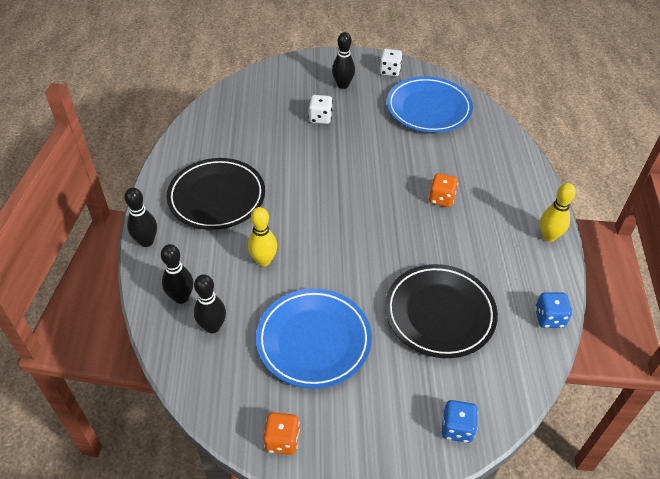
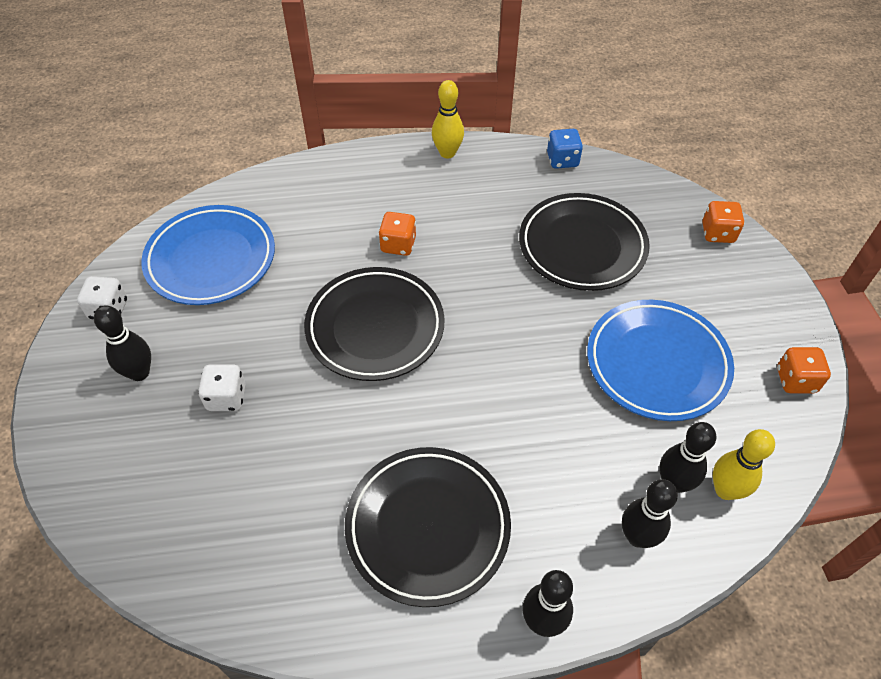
camera: 95 degrees left, 5 degrees up
yellow bowling pin [248,207,277,266] -> yellow bowling pin moved to [713,429,775,500]
blue dice [442,400,478,443] -> orange dice [702,201,744,243]
none -> black plate [304,267,445,381]

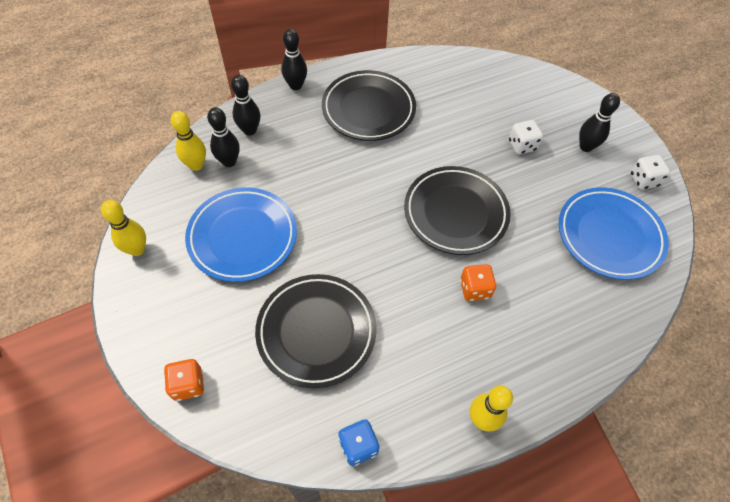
camera: 160 degrees right, 5 degrees up
orange dice [777,347,831,393] -> yellow bowling pin [101,200,146,256]

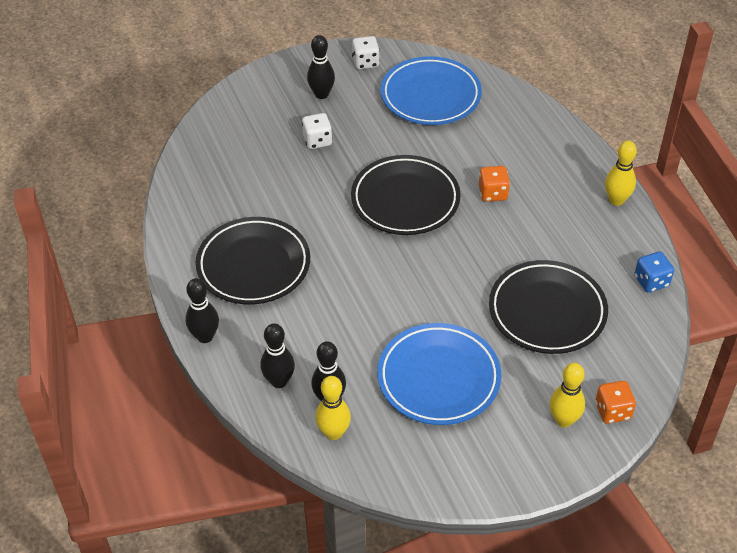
camera: 85 degrees left, 10 degrees down
yellow bowling pin [101,200,146,256] -> yellow bowling pin moved to [550,363,585,427]

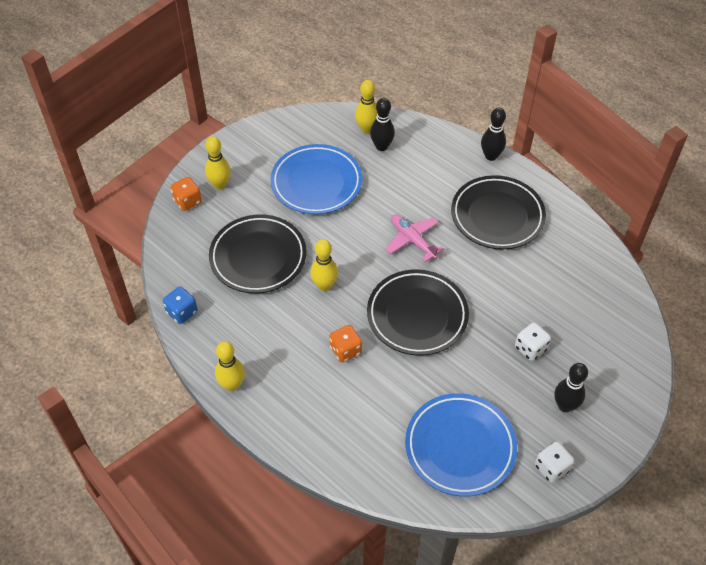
camera: 155 degrees right, 5 degrees up
black bowling pin [260,323,295,388] -> none
none -> yellow bowling pin [311,239,338,291]
none -> pink plane [385,214,444,262]

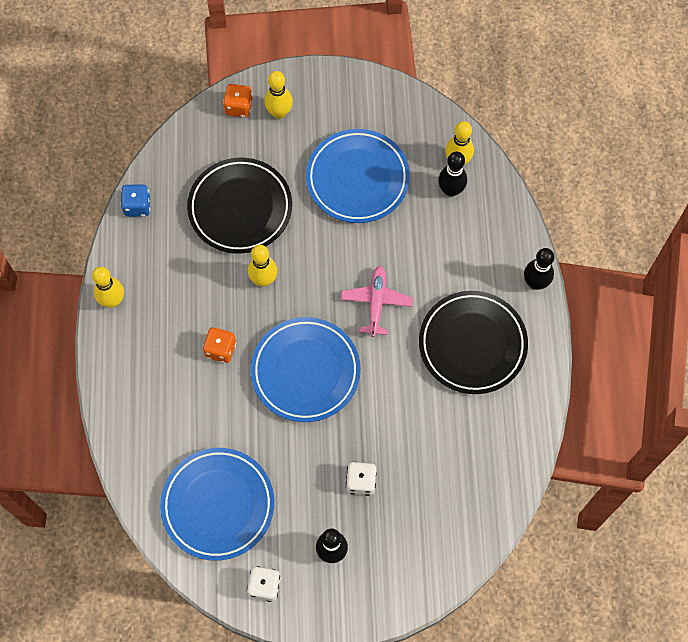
camera: 45 degrees right, 15 degrees up
black plate [367,269,469,356] -> blue plate [251,317,361,422]

